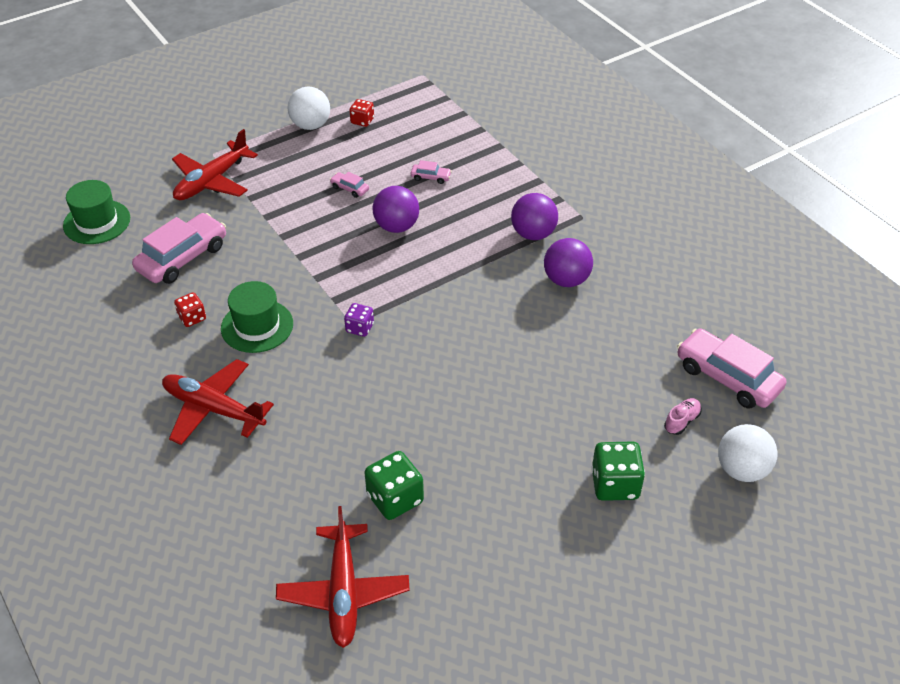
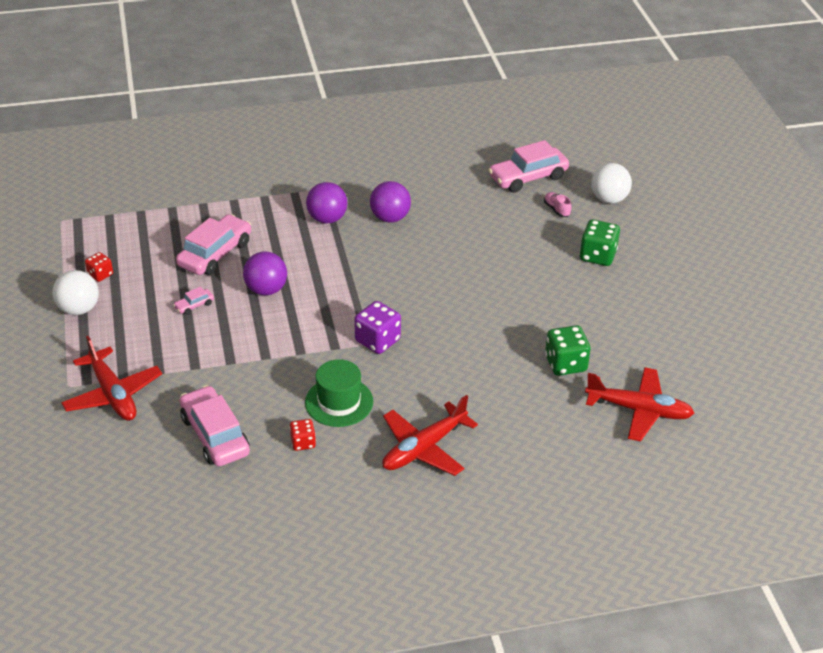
camera: 70 degrees left, 5 degrees down
green hat [63,180,130,244] -> none
purple dice [344,303,374,337] -> purple dice [354,301,401,354], size x1.69
pink car [411,160,452,184] -> pink car [176,214,251,275], size x2.27

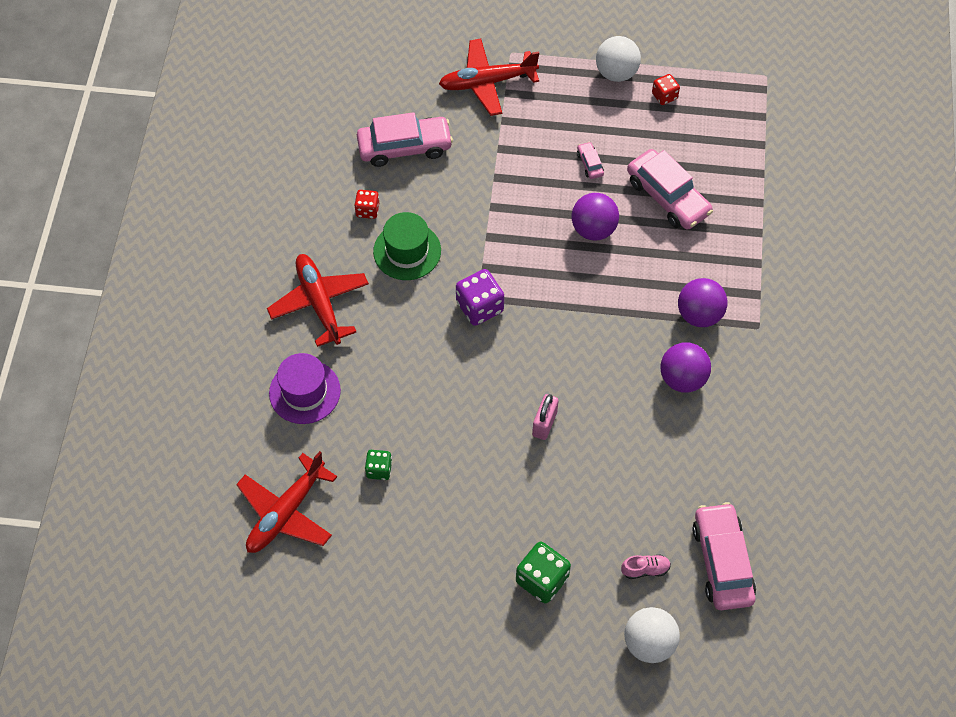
camera: 110 degrees right, 20 degrees up
green dice [545,325,591,376] -> green dice [365,450,392,480], size x0.59
none -> purple hat [269,353,341,424]
none -> pink padlock [532,394,559,440]

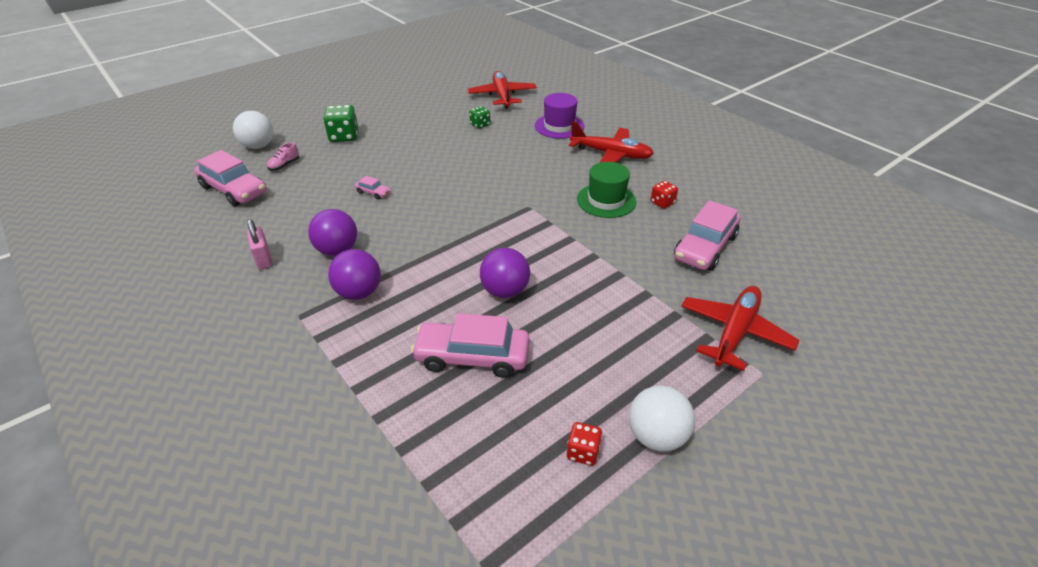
camera: 135 degrees right, 20 degrees down
purple dice [456,269,504,326] -> none
pink padlock [532,394,559,440] -> pink padlock moved to [247,219,273,270]
pink car [577,142,604,179] -> pink car moved to [355,176,391,200]

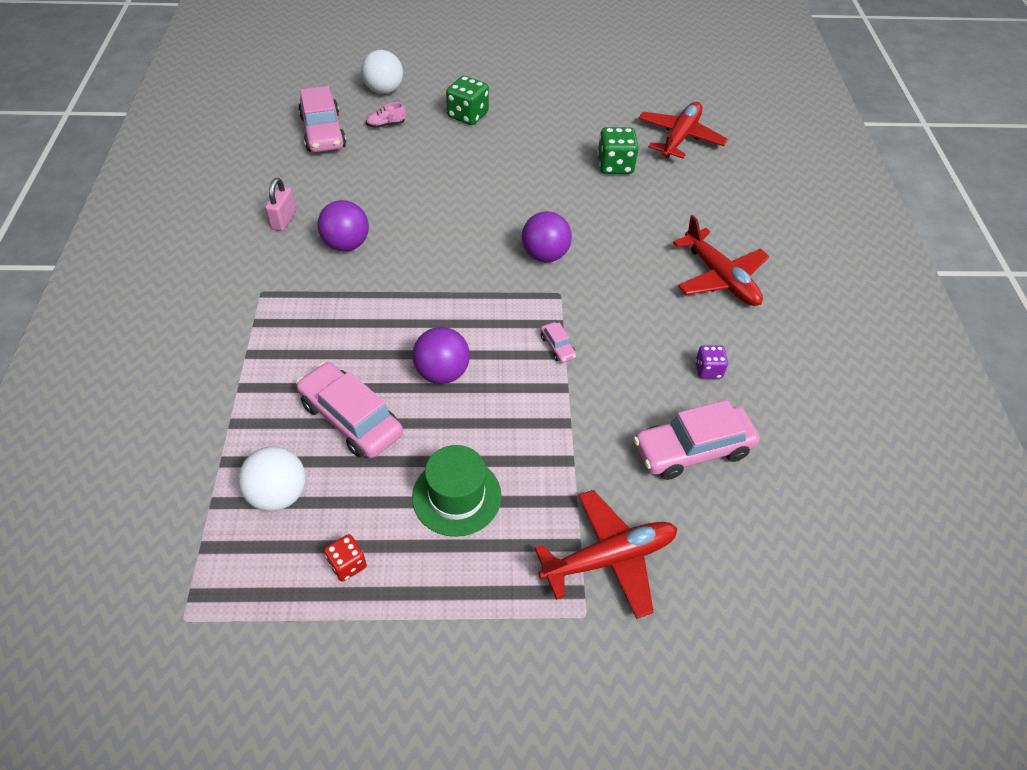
camera: 35 degrees right, 10 degrees up
purple ball [328,249,381,300] -> purple ball moved to [522,211,572,262]
pink car [355,176,391,200] -> pink car moved to [540,322,576,363]
green dice [469,106,490,129] -> green dice [597,127,639,174], size x1.69
purple hat [535,93,584,139] -> none
green hat [577,162,637,218] -> green hat moved to [412,445,502,537]
white ball [629,386,695,452] -> white ball moved to [238,446,306,511]
red dice [651,181,678,209] -> purple dice [695,345,728,379]

